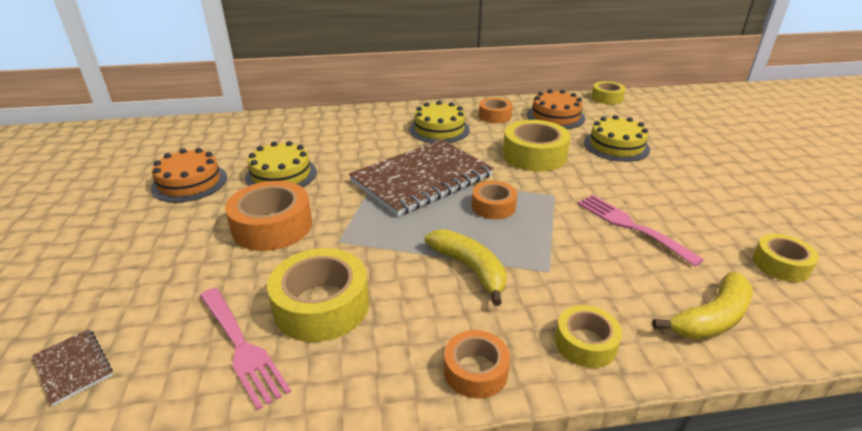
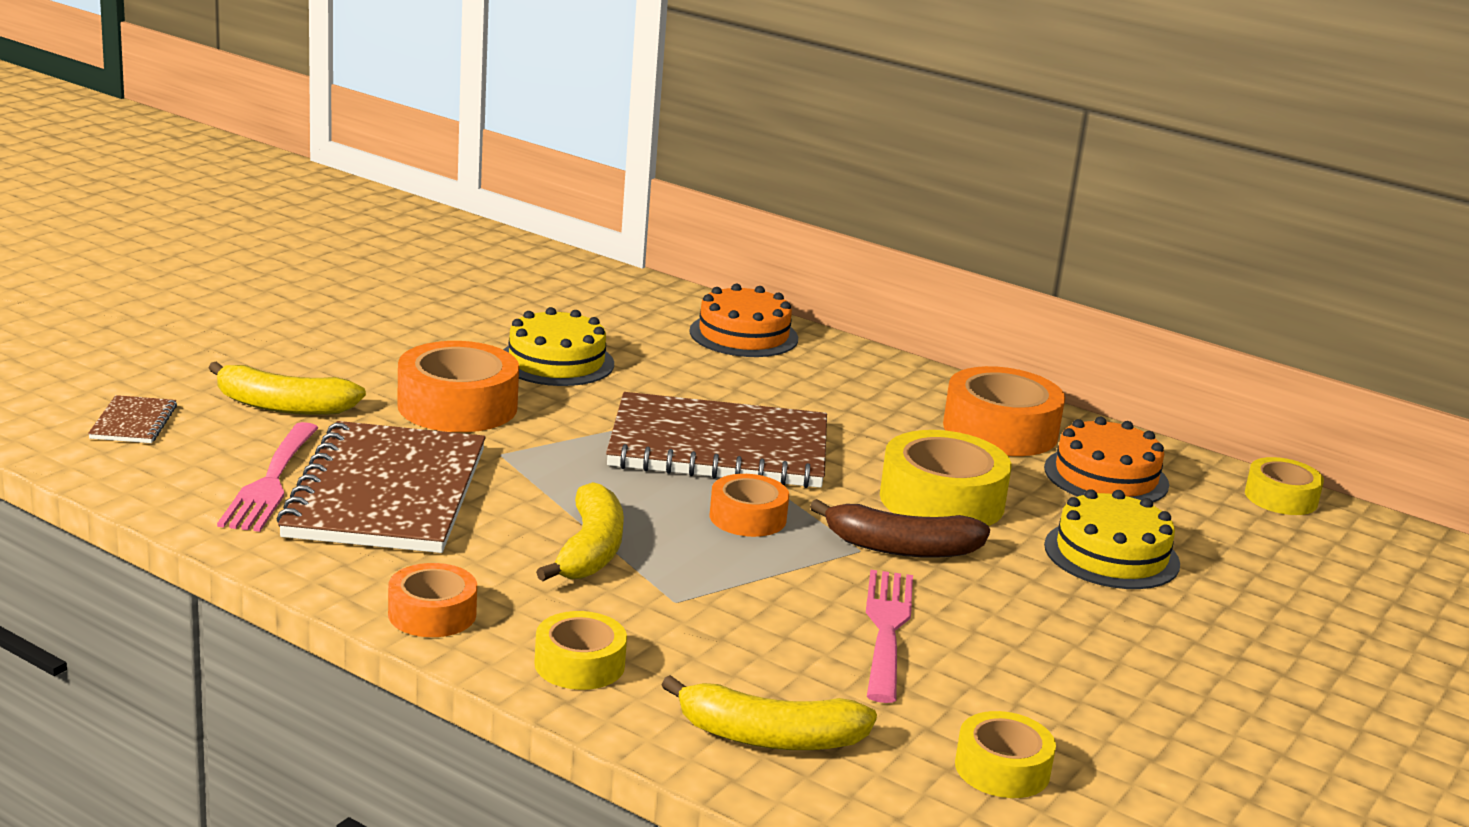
camera: 40 degrees right, 10 degrees down
orange cake [151,148,227,203] -> orange cake moved to [689,284,798,357]
yellow tape [267,248,369,342] -> brown notebook [277,421,486,553]
yellow cake [410,101,470,143] -> none
orange tape [479,98,513,123] -> orange tape [943,366,1065,456], size x1.68
none -> yellow banana [209,362,366,415]
none -> brown banana [810,499,990,558]

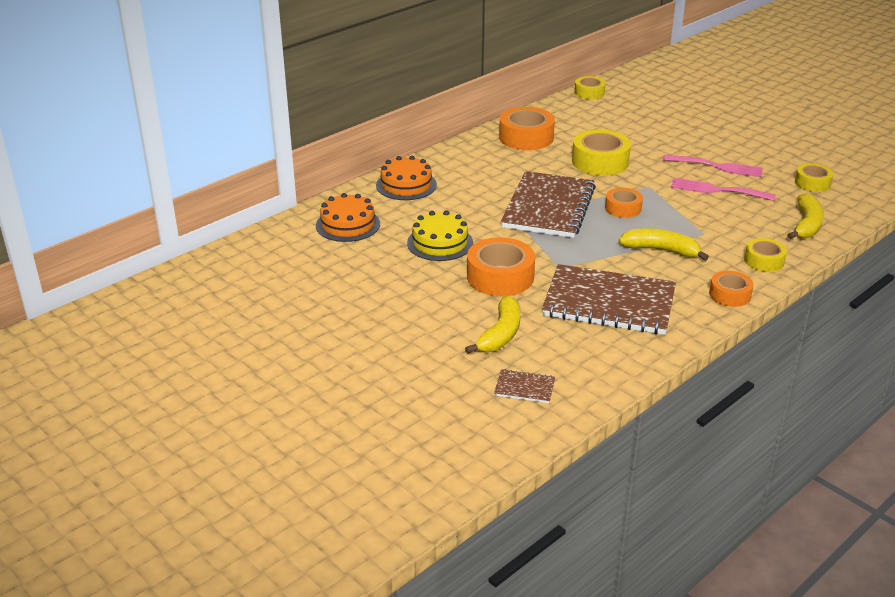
camera: 75 degrees left, 10 degrees up
pink fork [217,422,319,532] -> pink fork moved to [663,155,763,177]
brown banana [810,499,990,558] -> none
orange cake [1044,417,1169,502] -> orange cake moved to [316,193,380,242]
yellow cake [1044,489,1180,589] -> none

